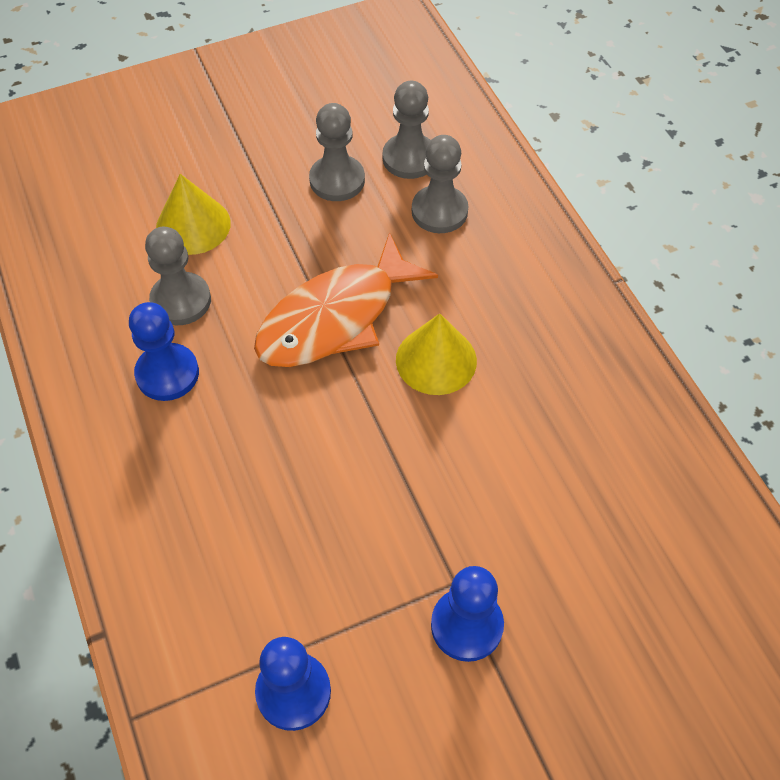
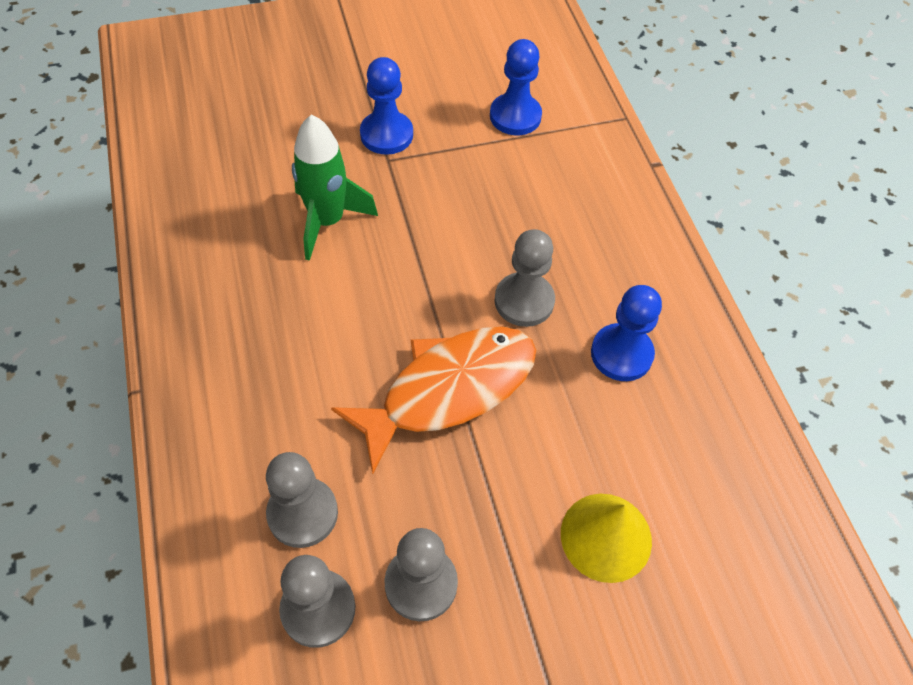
camera: 175 degrees left, 0 degrees up
grey pawn [145,227,211,325] -> grey pawn moved to [494,229,555,327]
yellow cone [396,313,477,395] -> none
none -> green rocket [292,115,378,261]

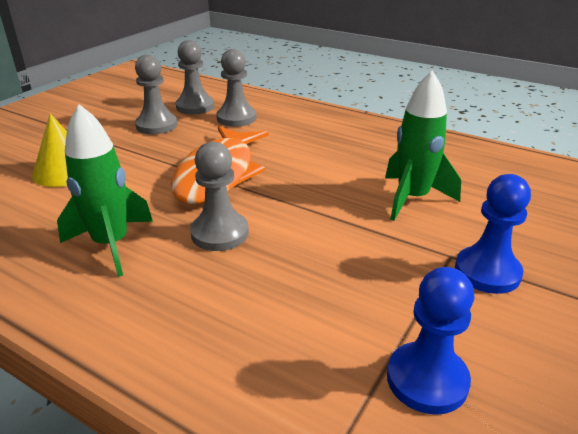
camera: 140 degrees right, 25 degrees down
blue pawn [591,285,662,381] -> green rocket [57,104,153,277]

